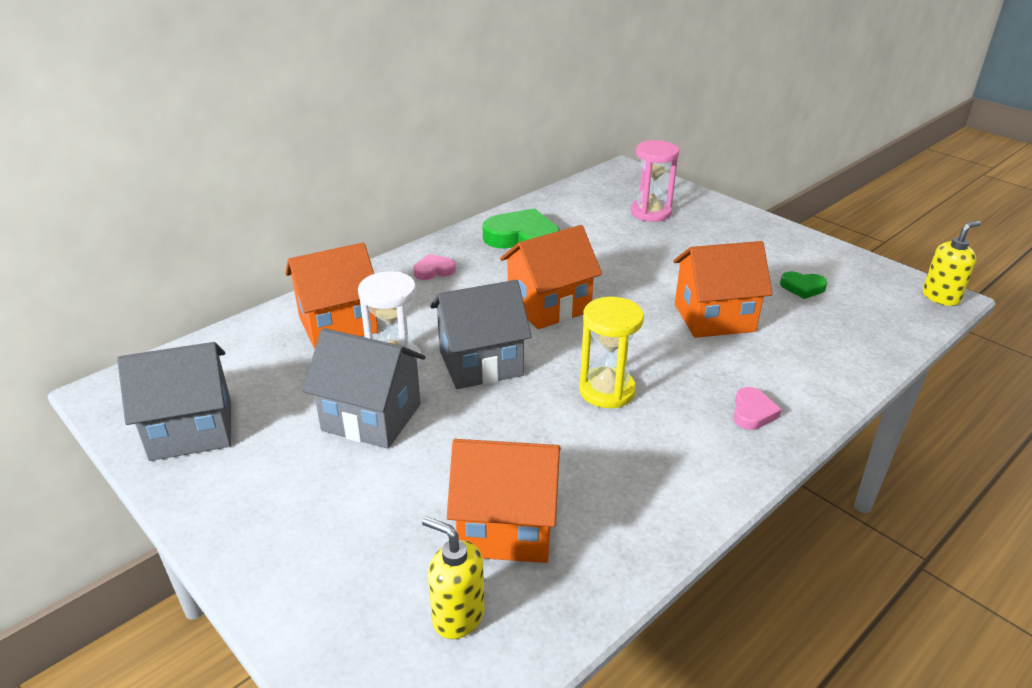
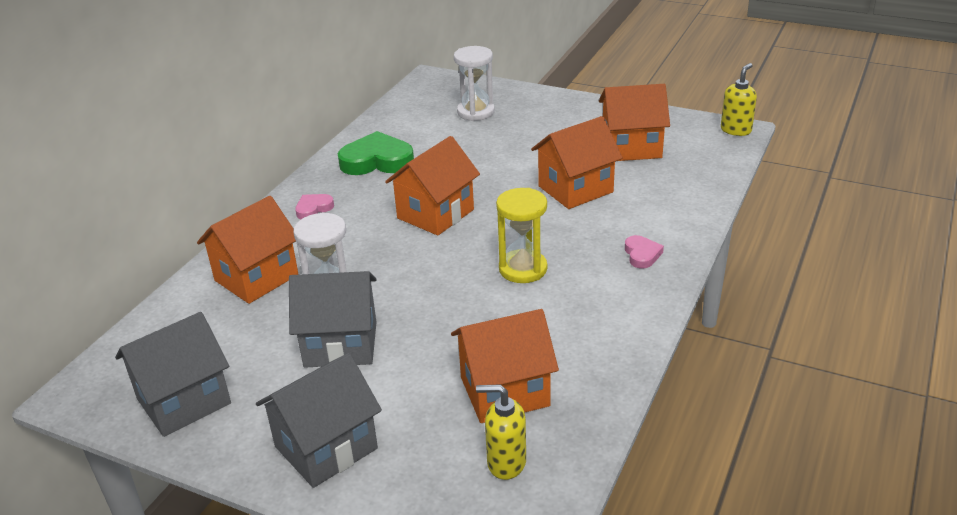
camera: 20 degrees left, 0 degrees up
grey house [430,280,532,389] -> grey house moved to [256,353,382,488]
pink hourglass [631,140,679,222] -> white hourglass [454,46,495,121]
green heart [780,271,828,299] -> orange house [599,84,670,161]

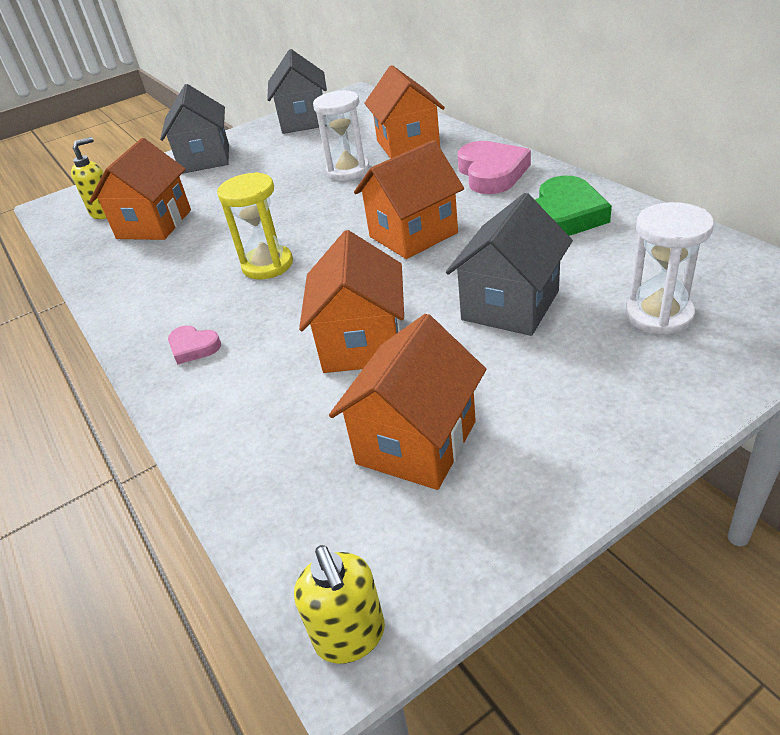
camera: 125 degrees right, 5 degrees up
grey house [289,271,377,367] -> grey house moved to [446,193,573,336]
pink heart [295,194,334,219] -> pink heart [457,141,531,194], size x1.96
orange house [385,136,480,236] -> orange house turned 75 degrees clockwise [354,140,464,259]

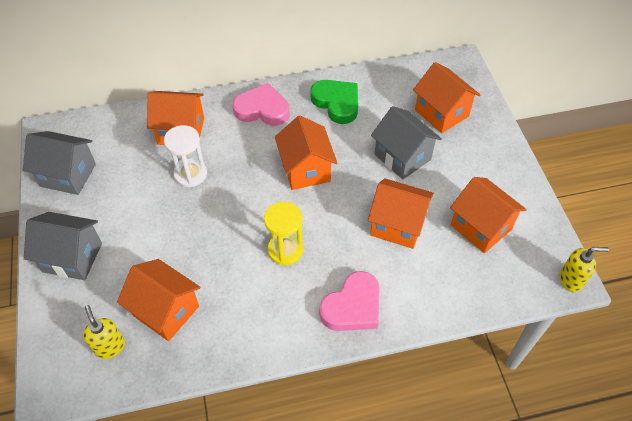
camera: 75 degrees left, 15 degrees up
pink heart [168,326,221,365] -> pink heart [319,271,380,331], size x1.96
white hourglass [625,202,714,336] -> orange house [413,62,480,133]

